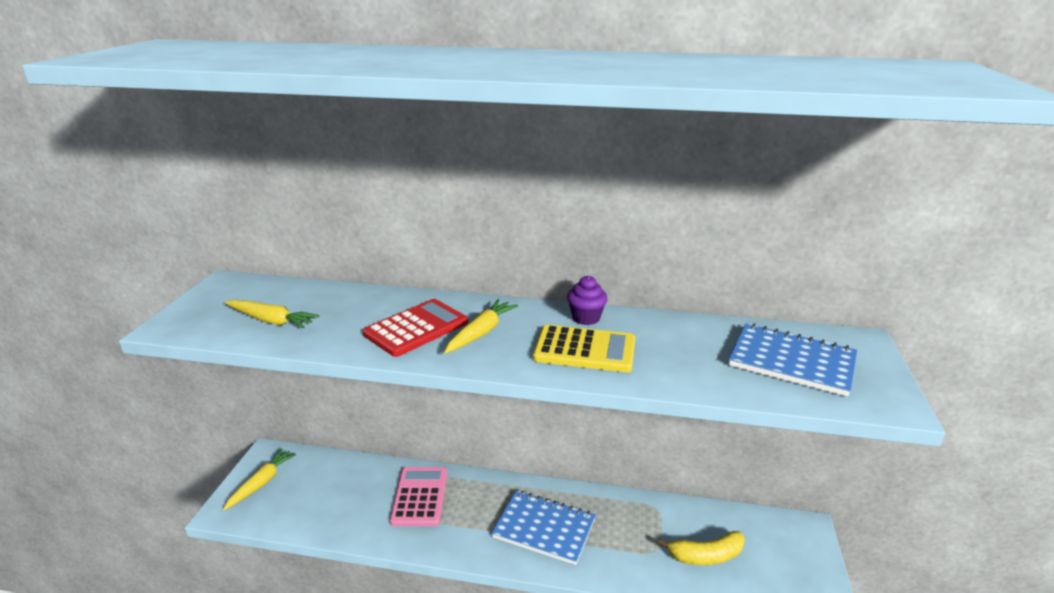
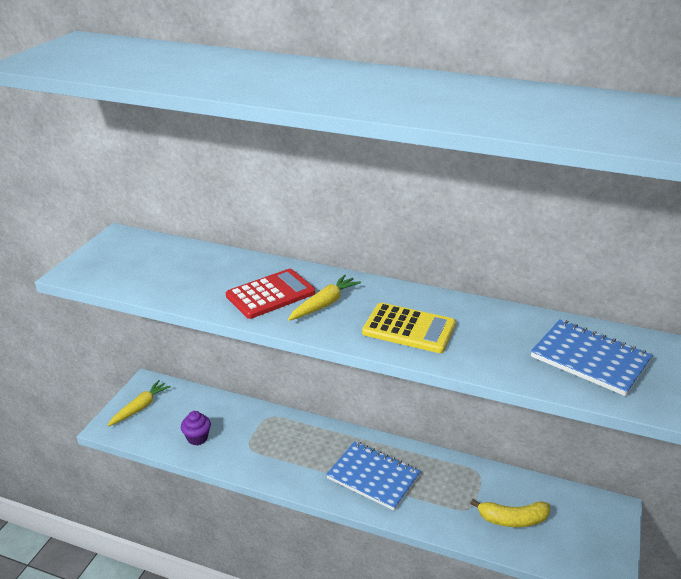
camera: 10 degrees right, 5 degrees up
yellow carrot [225,300,320,329] -> none
pink calculator [390,467,447,526] -> none
purple cupcake [567,276,608,325] -> purple cupcake moved to [181,411,211,445]

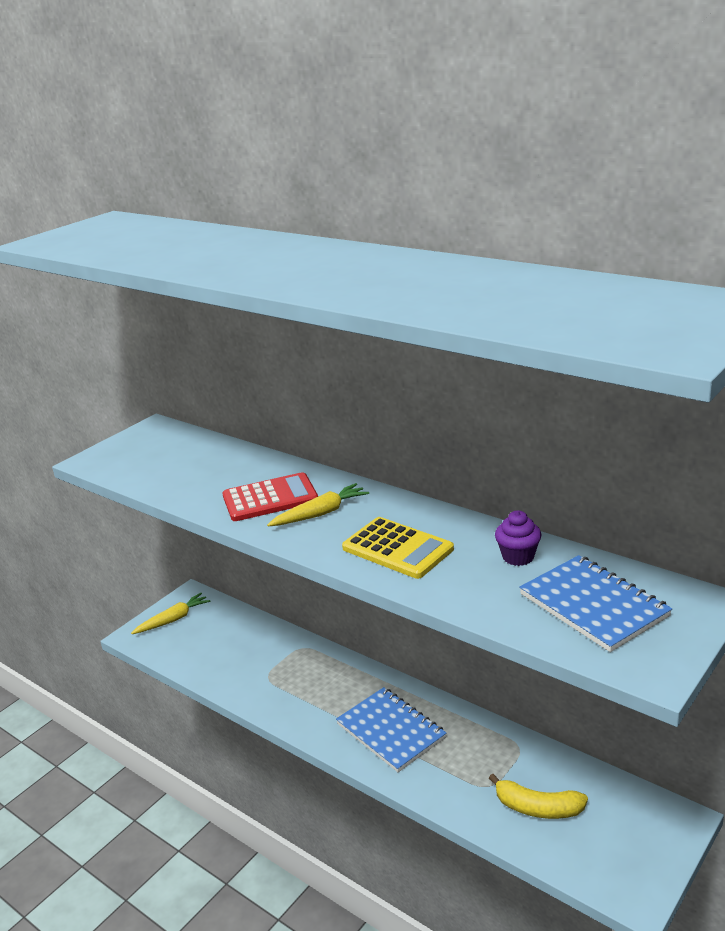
camera: 20 degrees right, 5 degrees down
purple cupcake [181,411,211,445] -> purple cupcake moved to [495,510,541,566]

